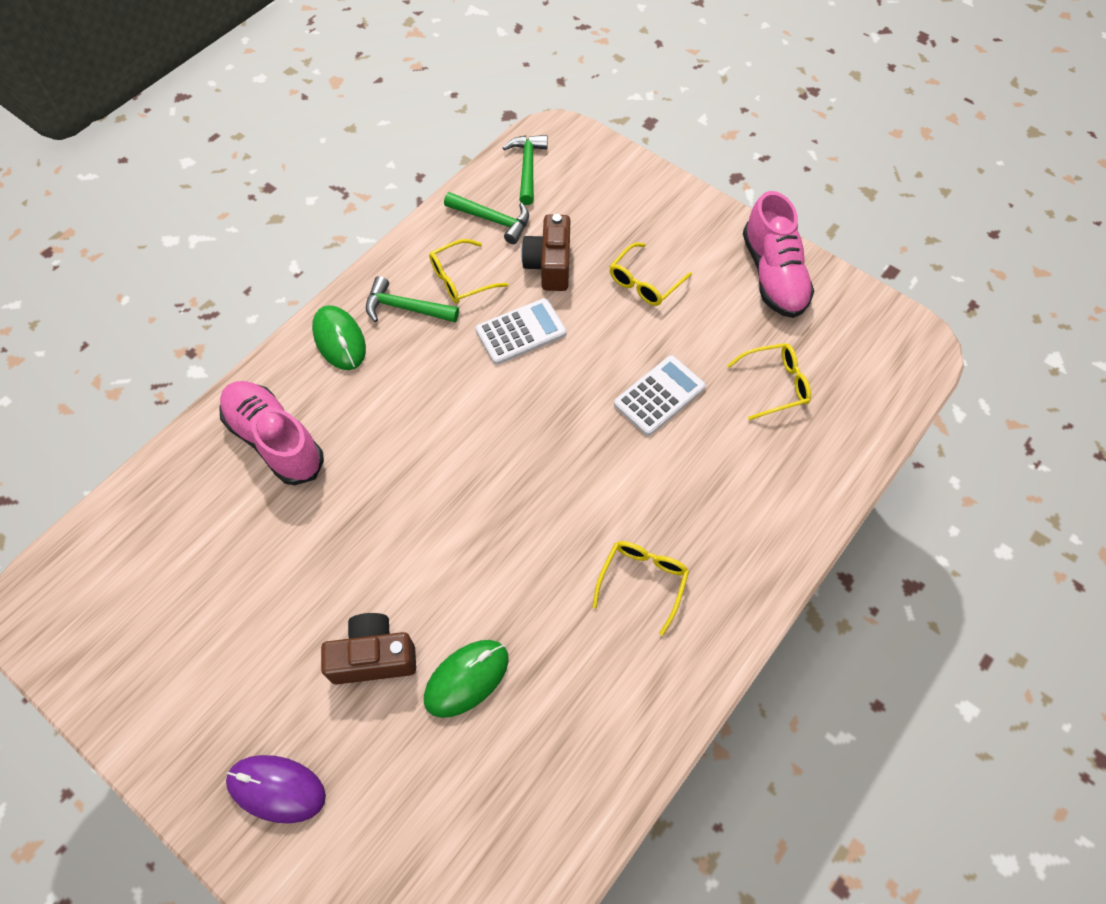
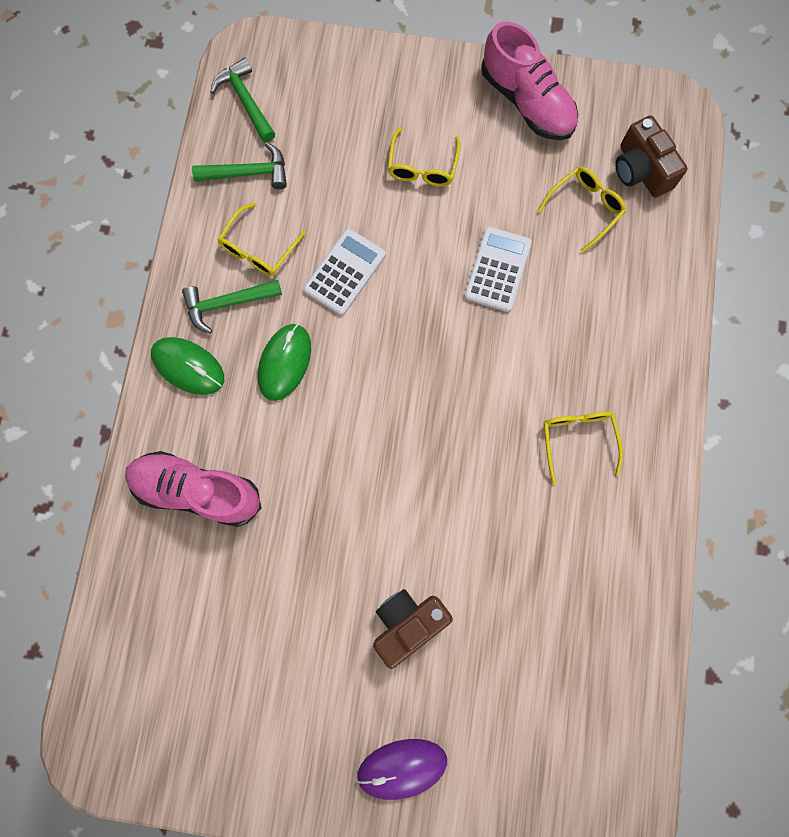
camera: 30 degrees left, 15 degrees up
green mouse [424,640,509,718] -> green mouse moved to [258,324,311,401]
brown camera [521,214,570,291] -> brown camera moved to [615,115,688,198]

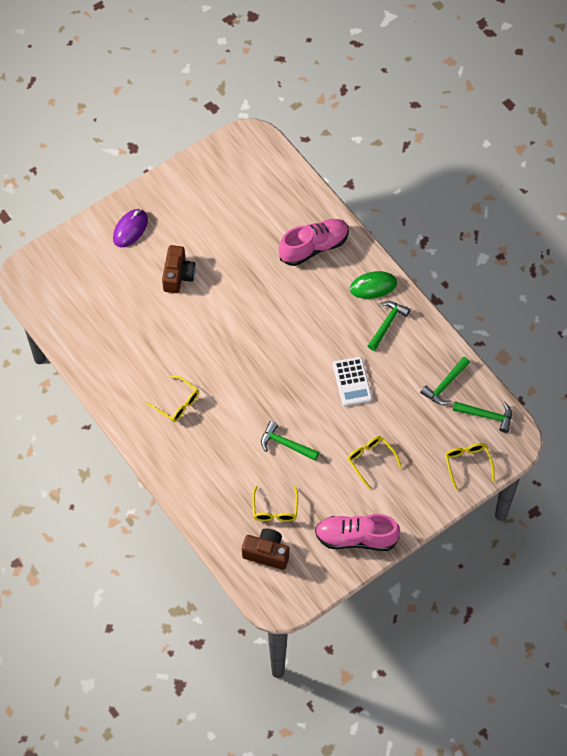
camera: 135 degrees right, 15 degrees down
yellow glasses [217,203,306,276] -> yellow glasses moved to [445,443,495,490]
green mouse [258,324,311,401] -> none
white calculator [464,227,532,312] -> green hammer [261,421,319,461]

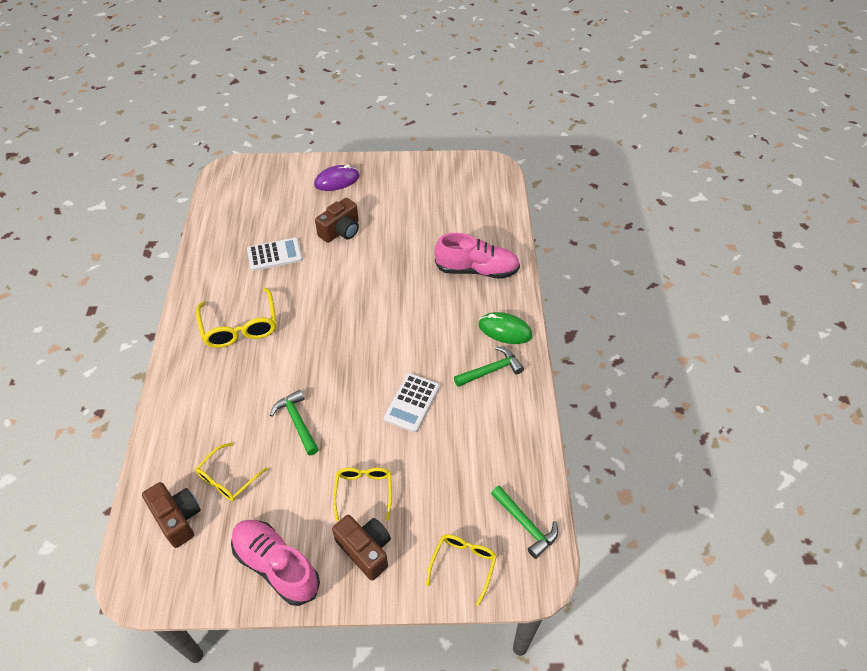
camera: 35 degrees right, 10 degrees down
yellow glasses [146,376,199,422] -> yellow glasses [196,287,276,348], size x1.55
green hammer [420,357,470,405] -> none
none -> white calculator [247,238,303,271]
none -> brown camera [332,515,391,581]

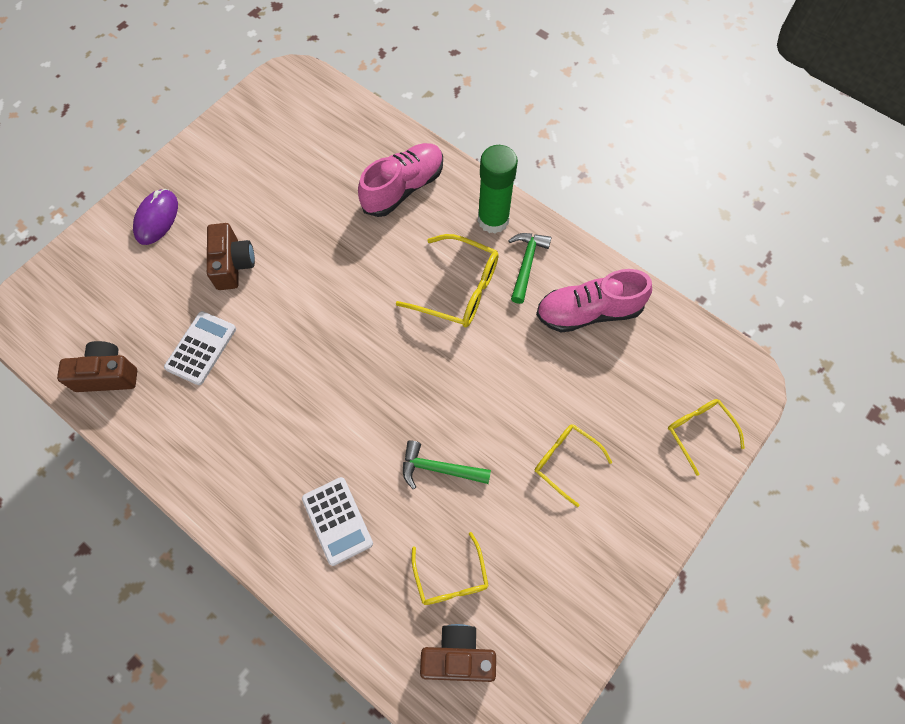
camera: 50 degrees left, 15 degrees up
yellow glasses [196,287,276,348] -> yellow glasses moved to [396,234,499,327]
pink shoe [231,520,320,606] -> pink shoe moved to [536,269,652,333]
brown camera [332,515,391,581] -> brown camera moved to [57,341,137,392]
white calculator [384,373,440,433] -> white calculator moved to [302,477,373,566]
green mouse [478,312,532,344] -> green glue stick [478,145,518,234]
green hammer [491,485,558,559] -> none

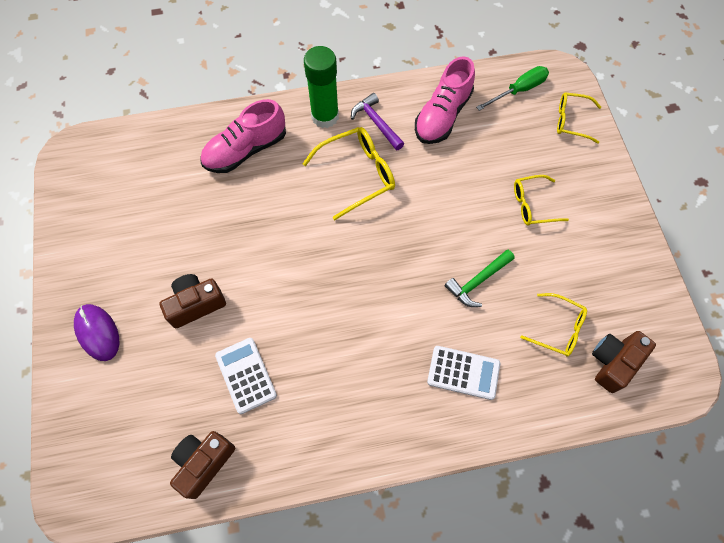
camera: 50 degrees left, 0 degrees up
brown camera [207,223,255,290] -> brown camera turned 60 degrees counterclockwise [159,274,226,328]
pink shoe [358,143,443,217] -> pink shoe turned 120 degrees counterclockwise [200,99,286,173]
green hammer [508,233,552,304] -> purple hammer [351,93,404,150]
none -> green screwdriver [476,66,549,111]

